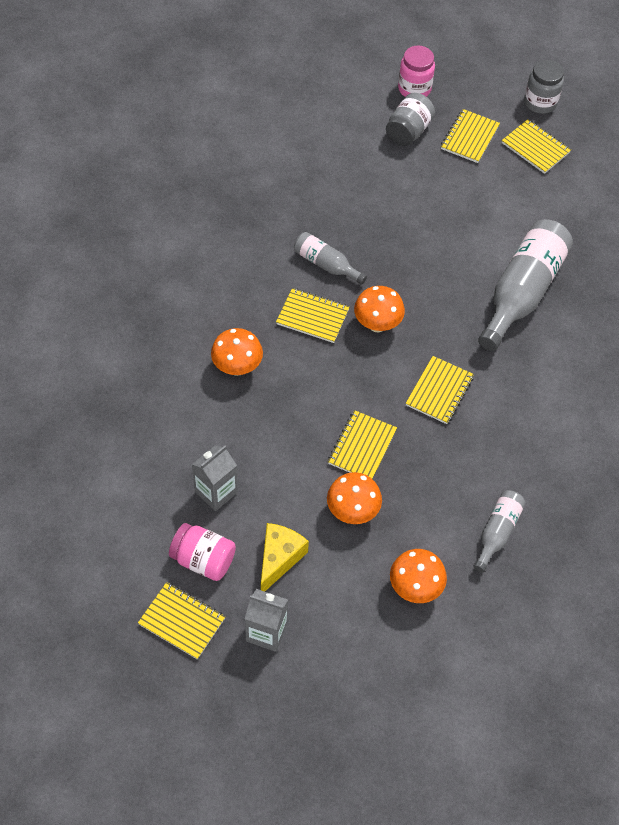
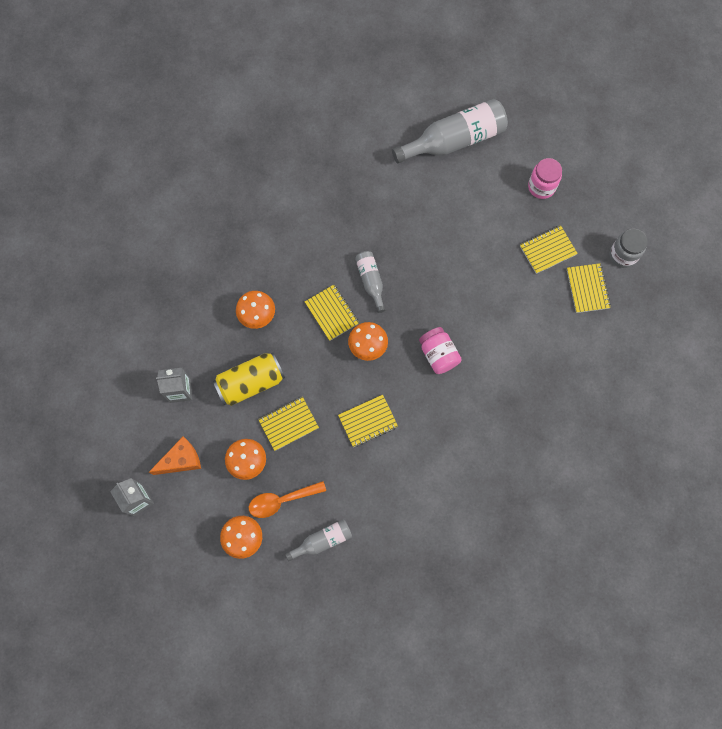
camera: 40 degrees right, 15 degrees up
yellow notebook [138,582,225,659] -> none
pink jar [169,523,236,581] -> pink jar moved to [419,327,462,374]
yellow cheese [261,523,309,592] -> orange cheese [149,436,201,475]
grey jar [386,93,435,146] -> none
grey bottle [478,219,573,351] -> grey bottle moved to [392,99,508,163]
none -> yellow can [213,353,285,406]
none -> orange spoon [249,481,326,518]

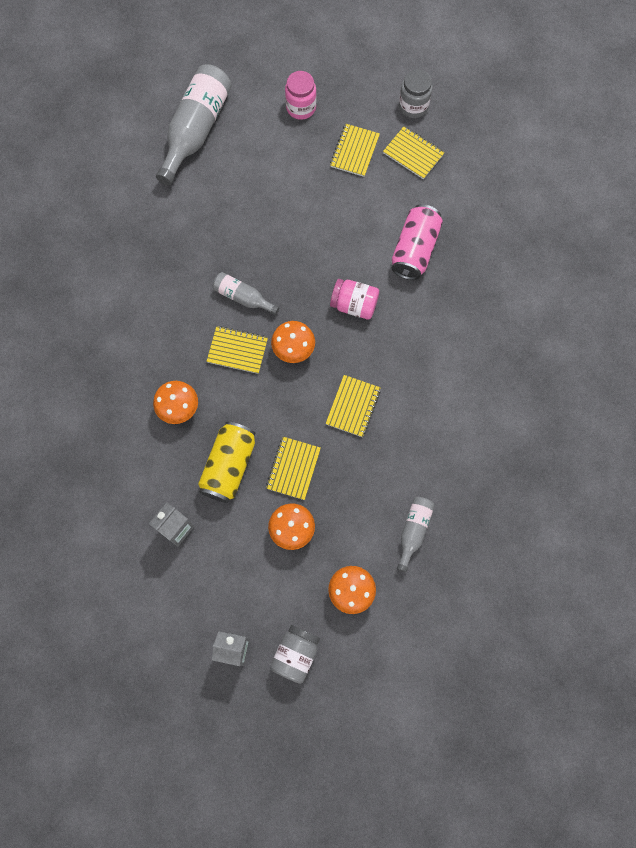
camera: 45 degrees left, 0 degrees up
orange cheese [149,436,201,475] -> none
orange spoon [249,481,326,518] -> none
none -> grey jar [270,625,320,684]
none -> pink can [392,204,443,280]

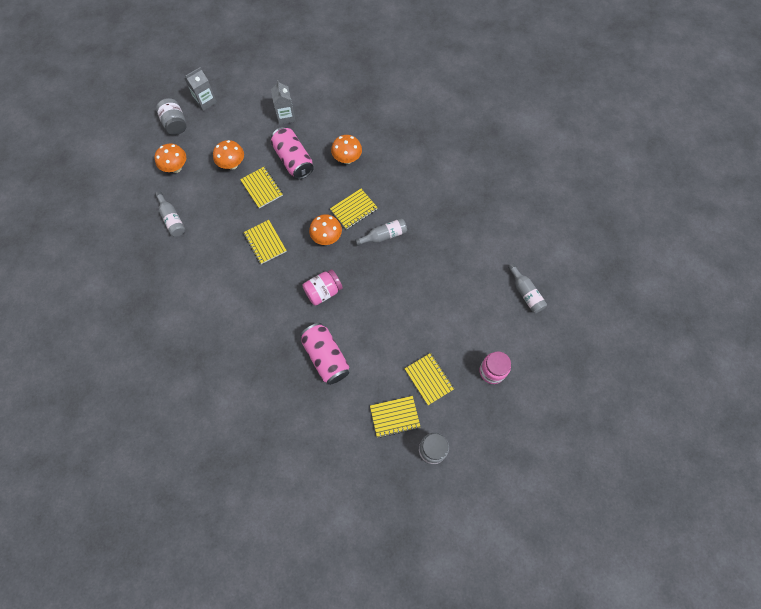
camera: 130 degrees right, 5 degrees down
grey bottle [156,64,232,185] -> grey bottle [508,263,547,313], size x0.52
yellow can [198,422,256,503] -> pink can [271,127,314,179]

